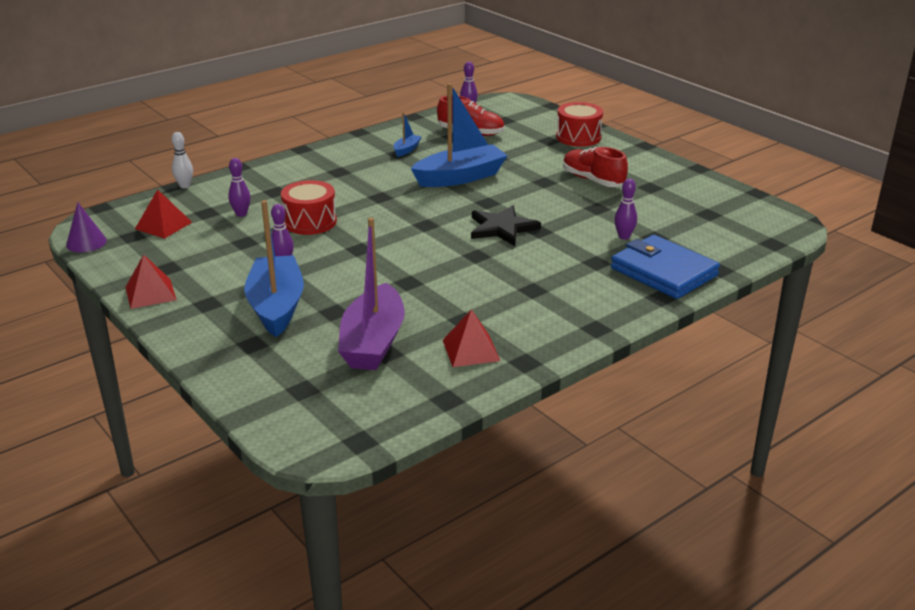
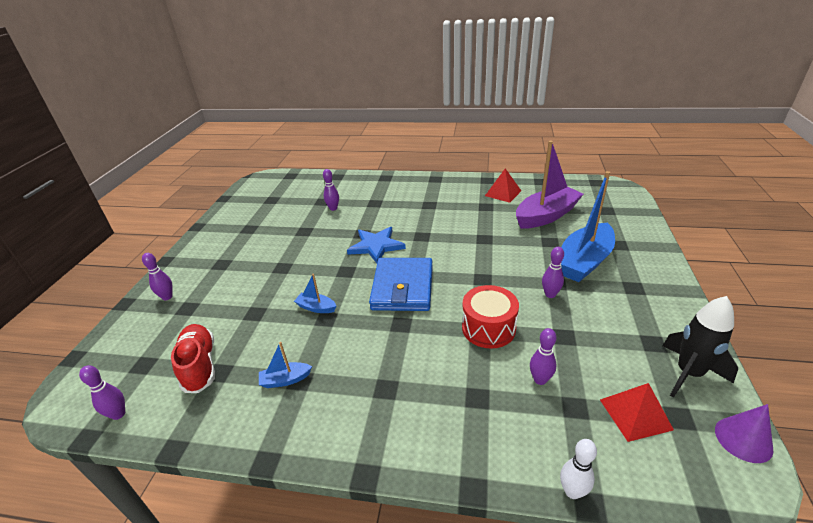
camera: 130 degrees left, 5 degrees up
red pyramid [126,254,176,309] -> none
blue boat [411,83,508,187] -> blue boat [294,274,336,313], size x0.44
black star [471,205,541,246] -> blue star [347,227,406,263]
red drum [556,102,603,147] -> purple bowling pin [142,253,173,300]
red shoe [563,147,628,187] -> none
blue wallet [611,235,720,299] -> blue wallet moved to [369,258,433,311]
none -> black rocket [662,296,738,398]

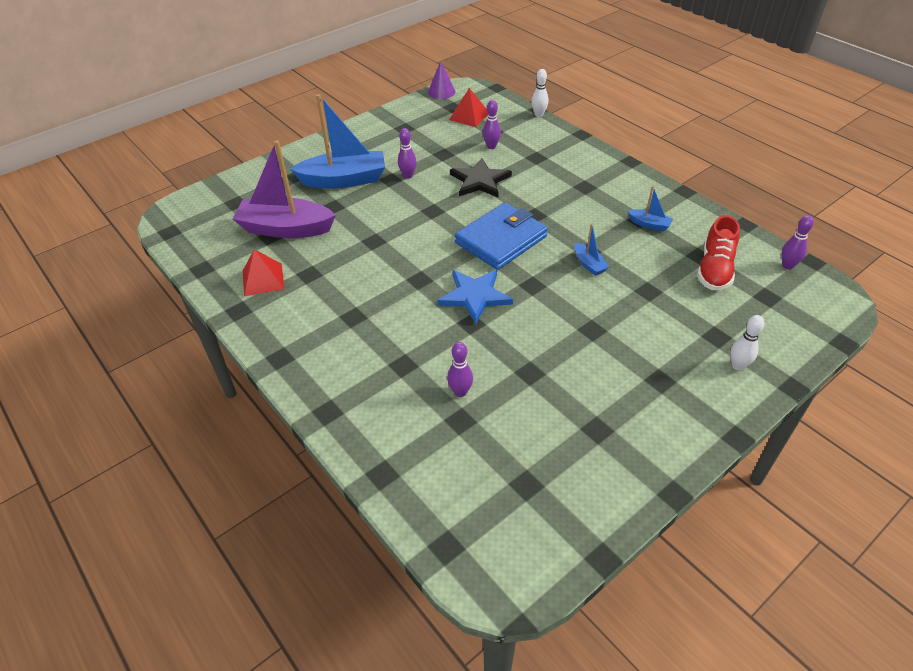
camera: 140 degrees left, 10 degrees up
purple bowling pin [142,253,173,300] -> white bowling pin [730,315,764,371]
red drum [462,285,519,349] -> black star [450,158,512,197]
black rocket [662,296,738,398] -> none

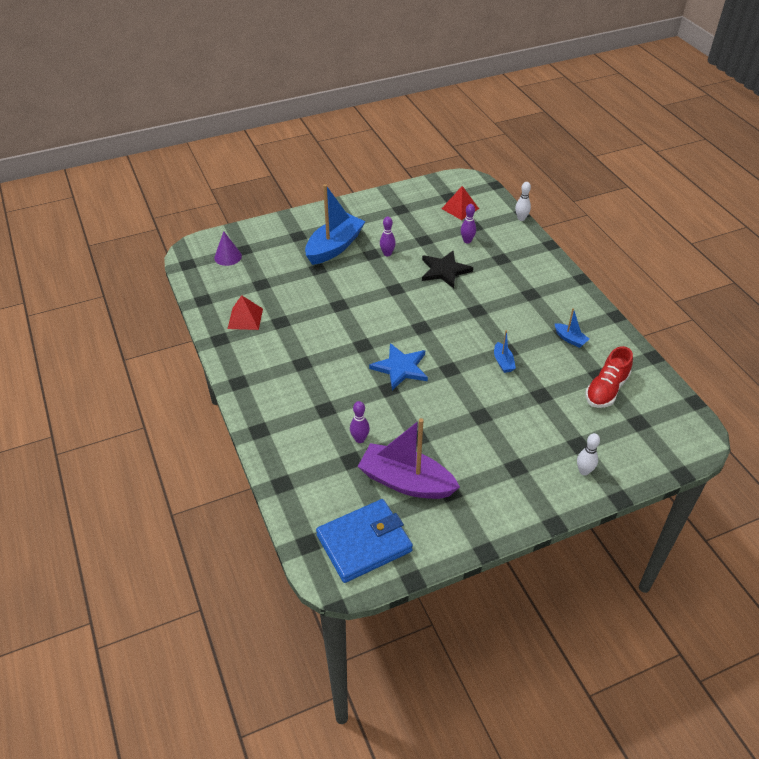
camera: 15 degrees right, 0 degrees up
purple boat [233,140,336,238] -> purple boat moved to [358,418,460,499]
blue boat [290,94,385,189] -> blue boat turned 60 degrees counterclockwise [305,184,366,265]
purple cone [428,61,456,99] -> purple cone moved to [214,231,242,266]
blue wallet [455,202,548,270] -> blue wallet moved to [316,499,413,583]
purple bowling pin [782,215,814,270] -> none

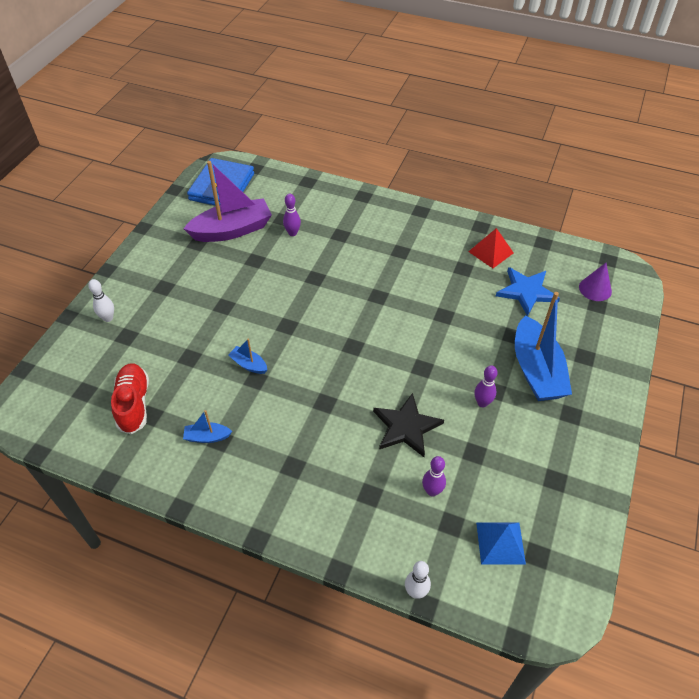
camera: 135 degrees right, 5 degrees up
blue star [369,343,428,390] -> blue star moved to [496,267,560,316]
red pyramid [441,186,479,220] -> blue pyramid [476,522,526,565]

